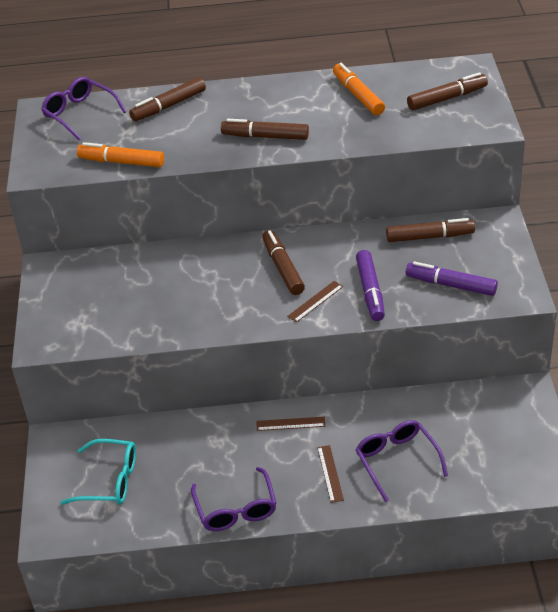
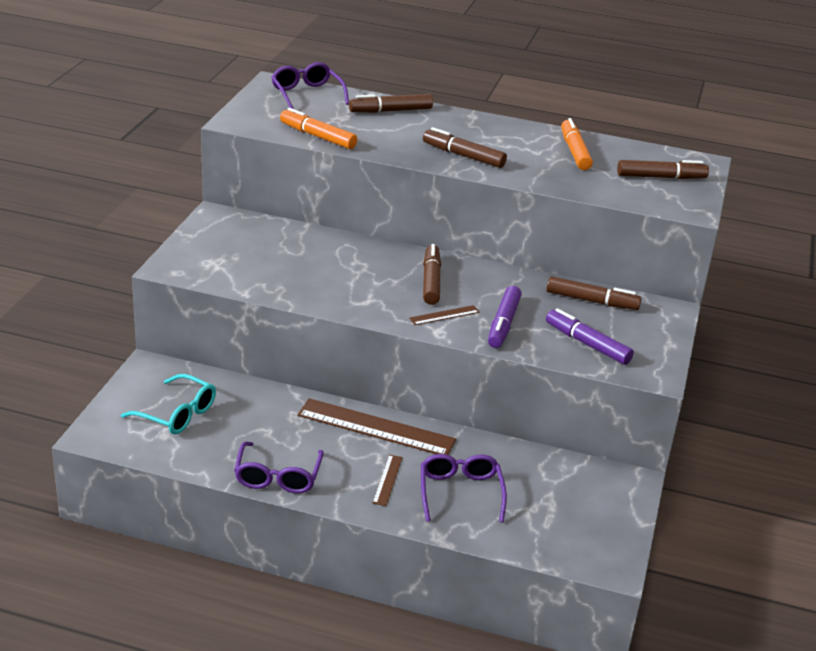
camera: 15 degrees right, 10 degrees down
brown ruler [257,417,325,431] -> brown ruler [297,398,456,455], size x2.19

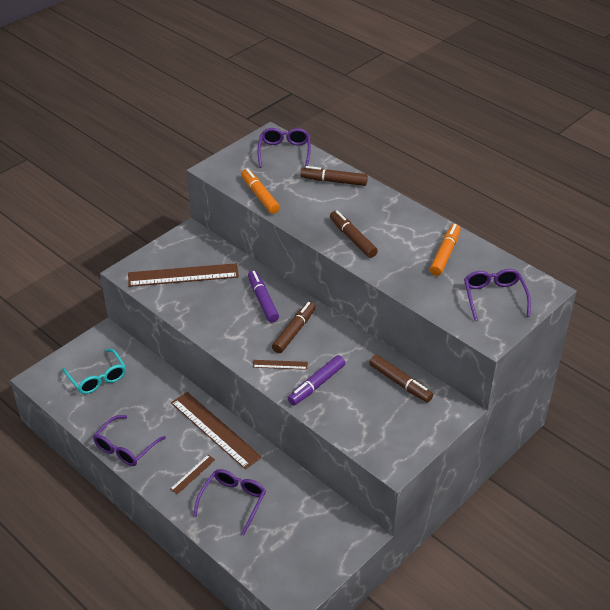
camera: 30 degrees right, 10 degrees up
purple marker [546,308,634,365] -> purple marker moved to [248,270,279,322]
brown marker [617,160,709,179] -> purple glasses [464,269,531,321]
none -> brown ruler [128,263,239,287]

